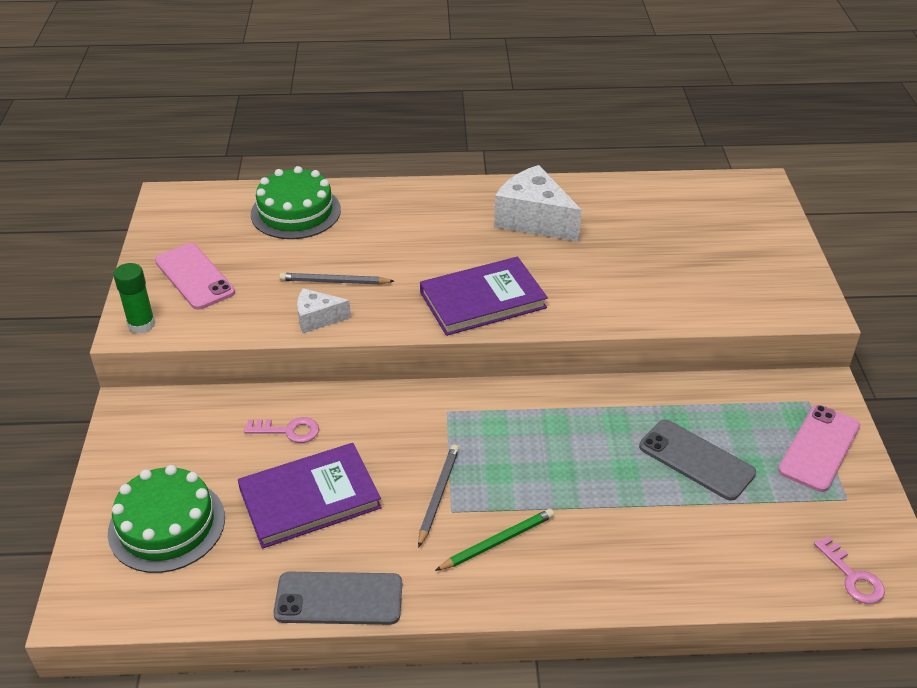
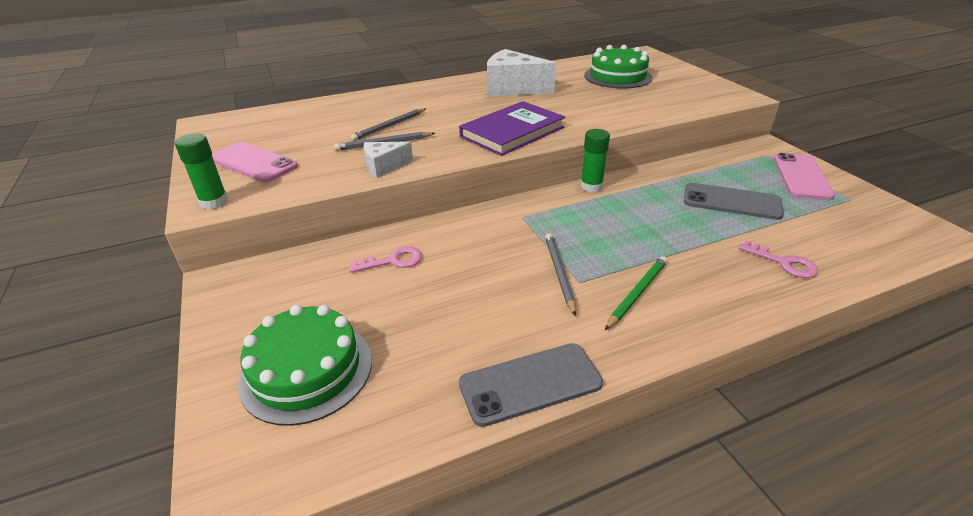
camera: 20 degrees left, 5 degrees down
purple book [238,443,382,549] -> none
green cake [251,166,341,239] -> green cake moved to [584,45,653,89]
pink key [814,536,885,604] -> pink key moved to [739,240,818,278]
none -> grey pencil [350,108,425,141]
none -> green glue stick [580,129,610,192]

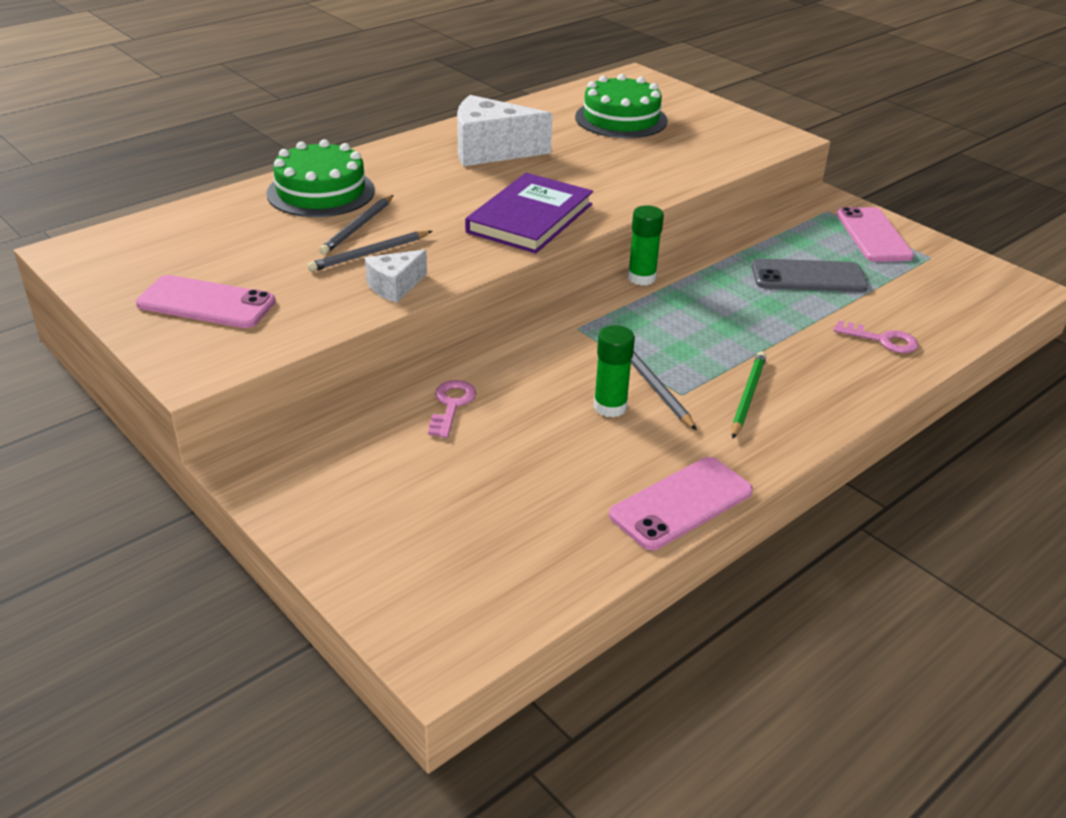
camera: 20 degrees left, 0 degrees up
green glue stick [175,133,228,210] -> green glue stick moved to [594,325,635,418]
green cake [238,305,372,426] -> green cake moved to [266,139,375,217]
pink key [350,247,422,273] -> pink key turned 45 degrees counterclockwise [428,380,476,438]
grey phone [459,343,603,427] -> pink phone [609,457,753,550]

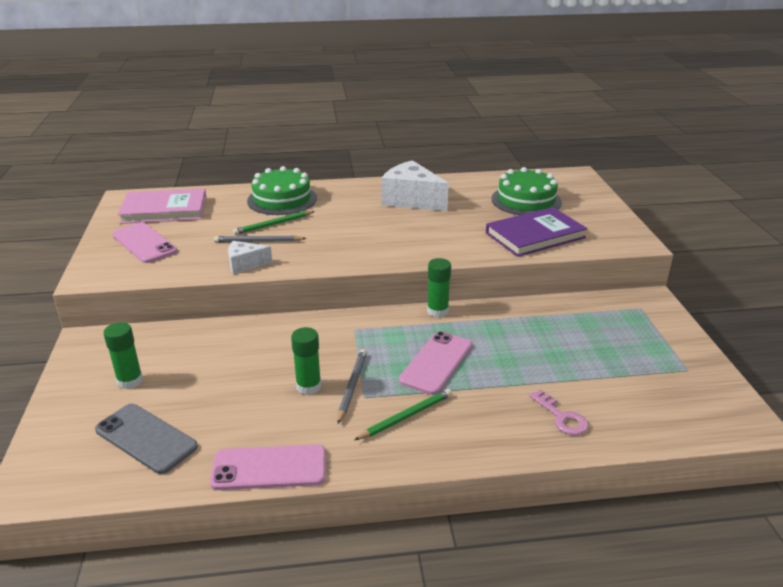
camera: 35 degrees right, 5 degrees down
grey pencil [319,195,393,255] -> green pencil [233,211,315,235]
pink key [428,380,476,438] -> none
purple book [465,173,593,254] -> purple book moved to [486,207,587,257]
grey phone [752,258,868,292] -> grey phone moved to [95,404,198,474]
pink phone [836,207,914,262] -> pink phone moved to [399,331,472,395]
none -> green glue stick [103,322,143,389]
none -> pink book [117,188,207,224]

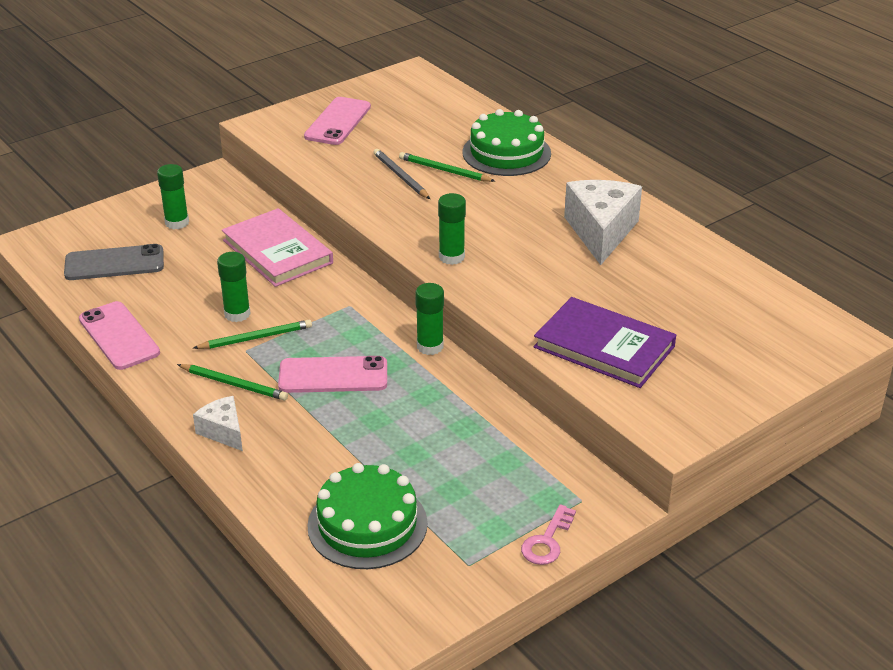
camera: 60 degrees right, 5 degrees up
grey phone [95,404,198,474] -> grey phone turned 75 degrees clockwise [64,244,164,280]
pink book [117,188,207,224] -> pink book moved to [222,208,333,287]
white cheese [228,241,272,274] -> white cheese moved to [193,396,243,451]
grey pencil [337,349,367,424] -> green pencil [194,320,312,349]
green cake [491,167,562,215] -> green cake moved to [307,463,428,569]
pink key [529,389,589,435] -> pink key moved to [521,504,576,565]
none -> green glue stick [438,193,466,265]

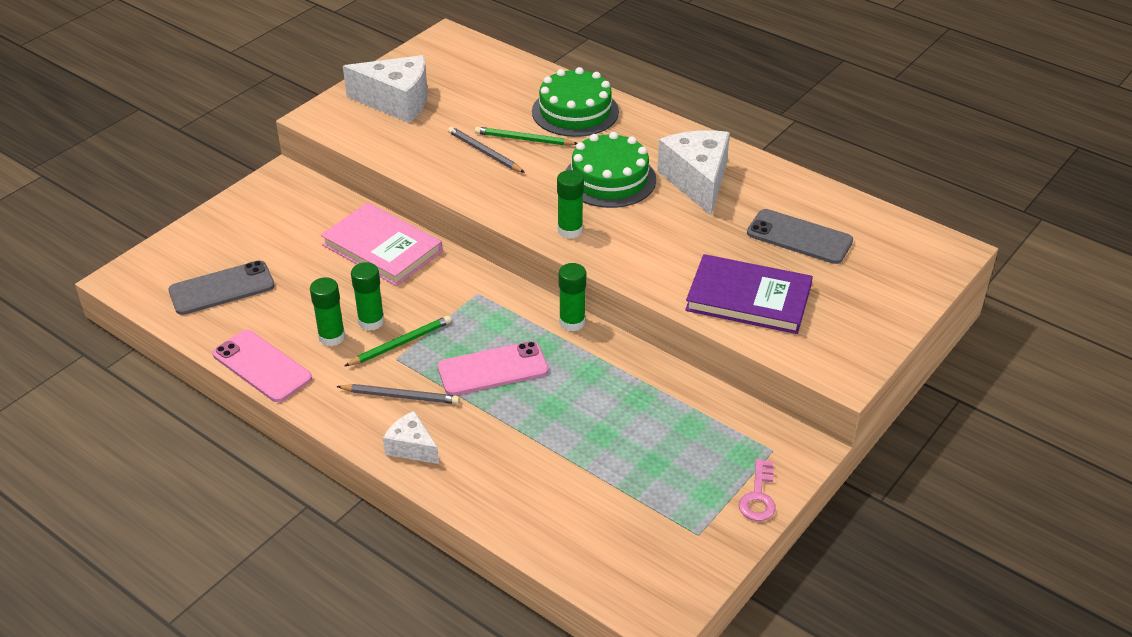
camera: 15 degrees left, 5 degrees up
green glue stick [157,164,189,229] -> green glue stick moved to [310,277,345,346]
green pencil [177,364,288,401] -> grey pencil [336,384,460,404]
pink phone [304,97,371,145] -> white cheese [343,55,428,123]
green cake [307,463,428,569] -> green cake moved to [565,132,656,208]
none -> grey phone [747,209,853,264]

